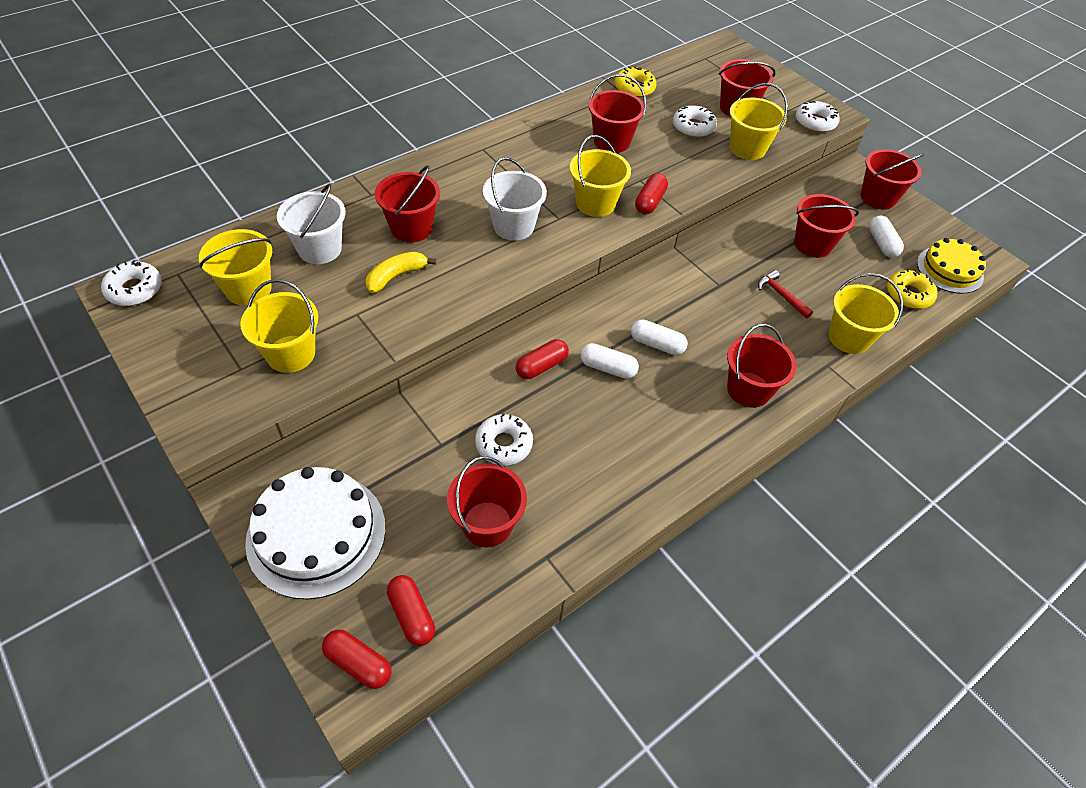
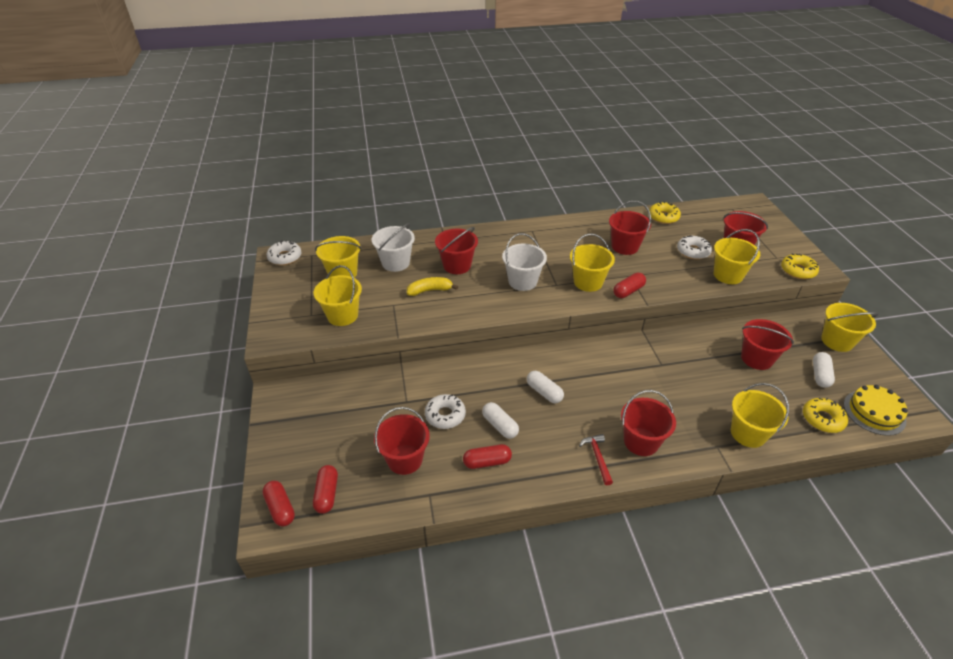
camera: 30 degrees right, 10 degrees down
white cake [245,467,386,600] -> none
red capsule [515,339,569,379] -> red capsule moved to [463,444,512,469]
white capsule [631,320,688,355] -> white capsule moved to [482,402,519,439]
red hammer [758,270,813,318] -> red hammer moved to [579,434,613,485]
white donut [796,101,840,133] -> yellow donut [781,254,819,279]
red bucket [860,149,924,209] -> yellow bucket [821,303,879,352]

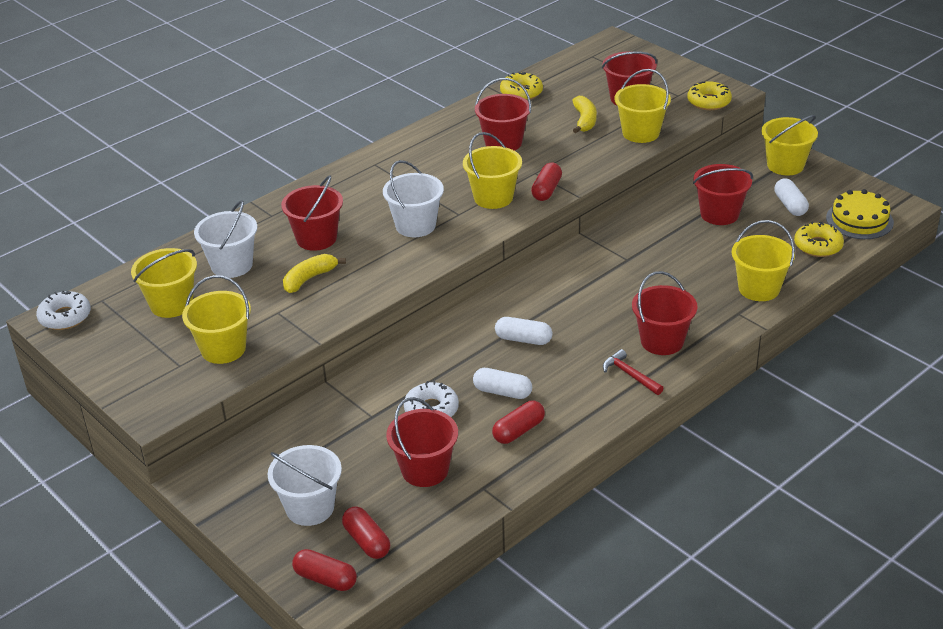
camera: 30 degrees left, 5 degrees down
white donut [677,236,712,260] -> yellow banana [572,96,597,133]
none -> white bucket [268,445,342,526]

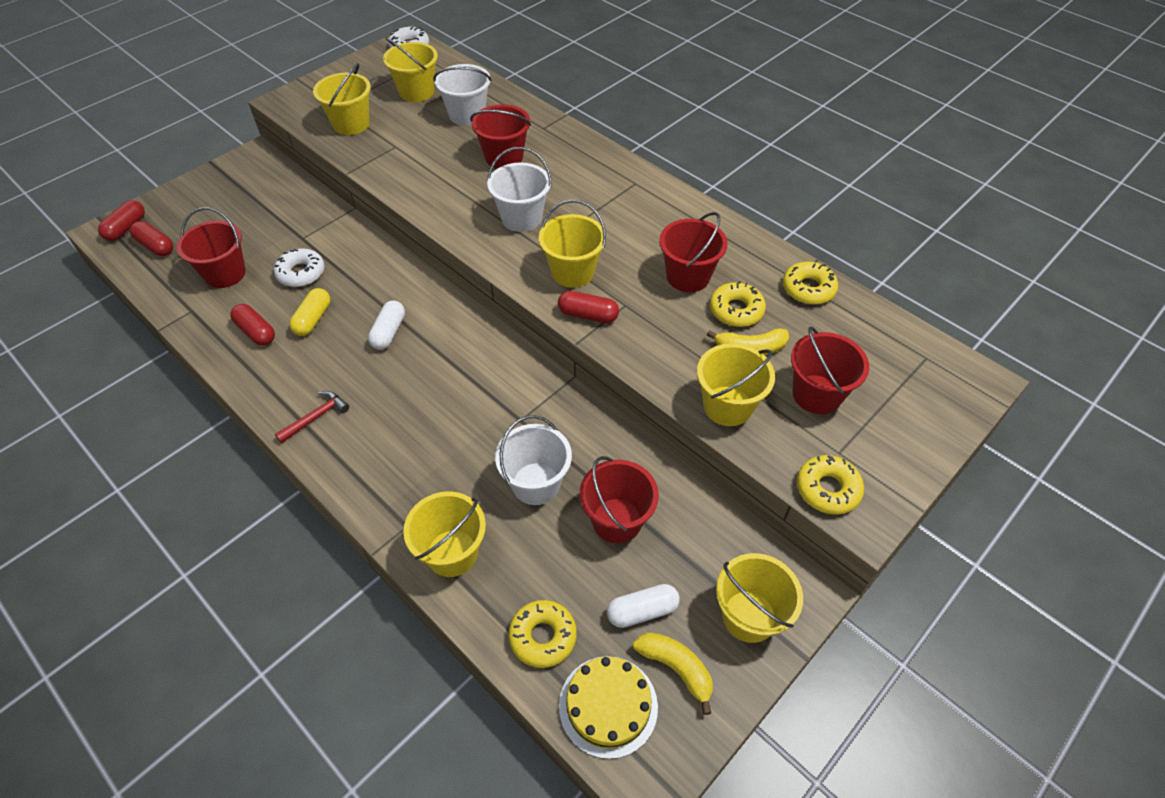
camera: 85 degrees right, 15 degrees up
white bucket [268,445,342,526] -> white bucket moved to [495,415,572,505]
yellow banana [283,254,346,293] -> yellow banana moved to [633,633,713,715]
red capsule [342,506,390,559] -> red capsule turned 75 degrees clockwise [130,221,173,256]
white capsule [473,368,532,399] -> yellow capsule [289,288,330,336]
red bucket [632,271,697,355] -> none
none -> yellow donut [710,281,766,327]

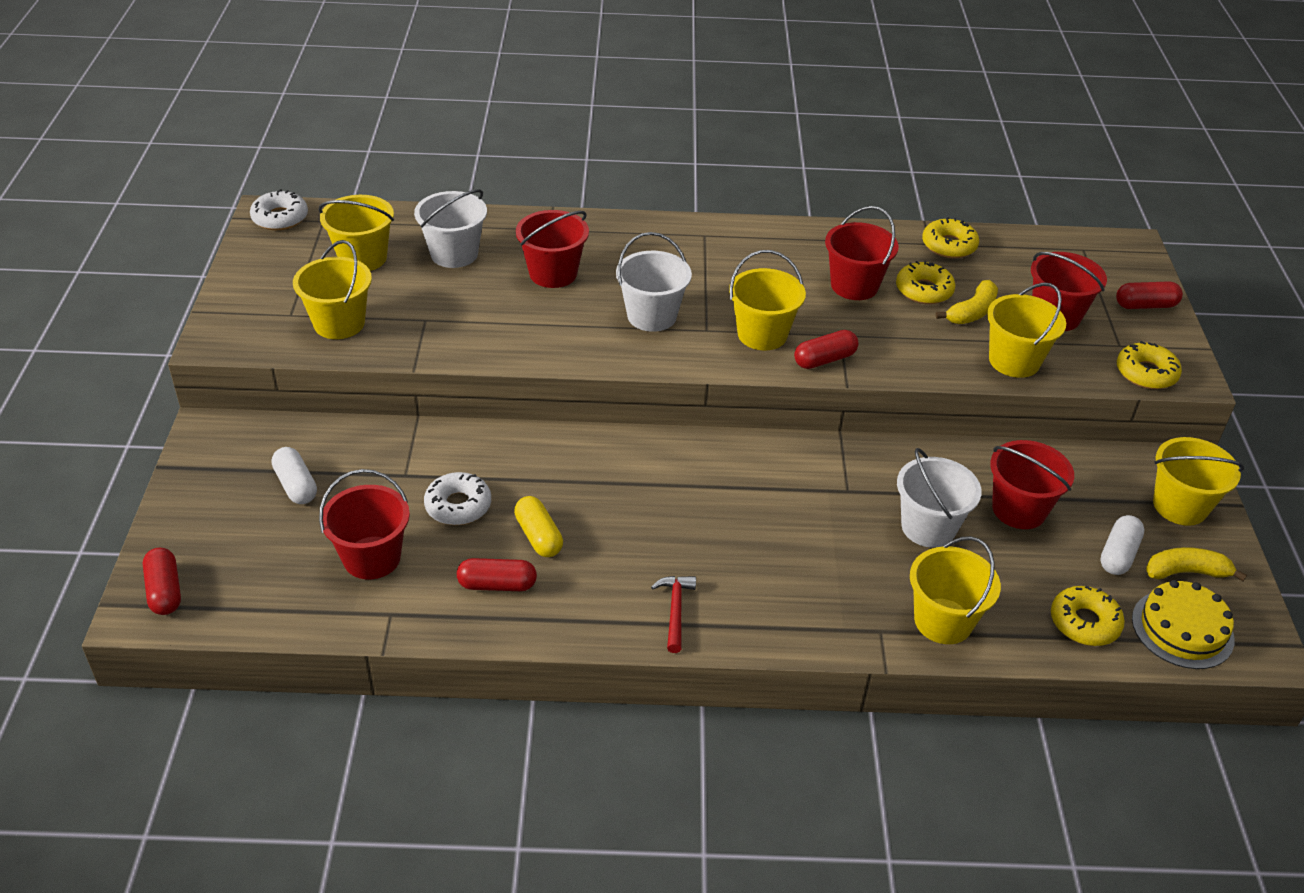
camera: 45 degrees left, 10 degrees down
red capsule [130,221,173,256] -> red capsule moved to [1116,281,1183,309]
white capsule [368,301,405,350] -> white capsule moved to [272,447,317,504]

